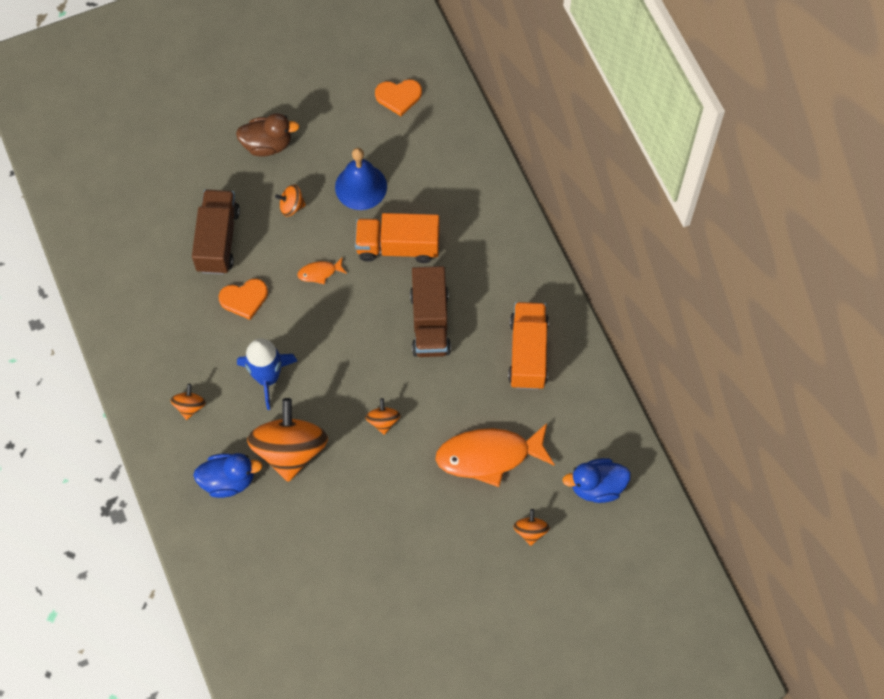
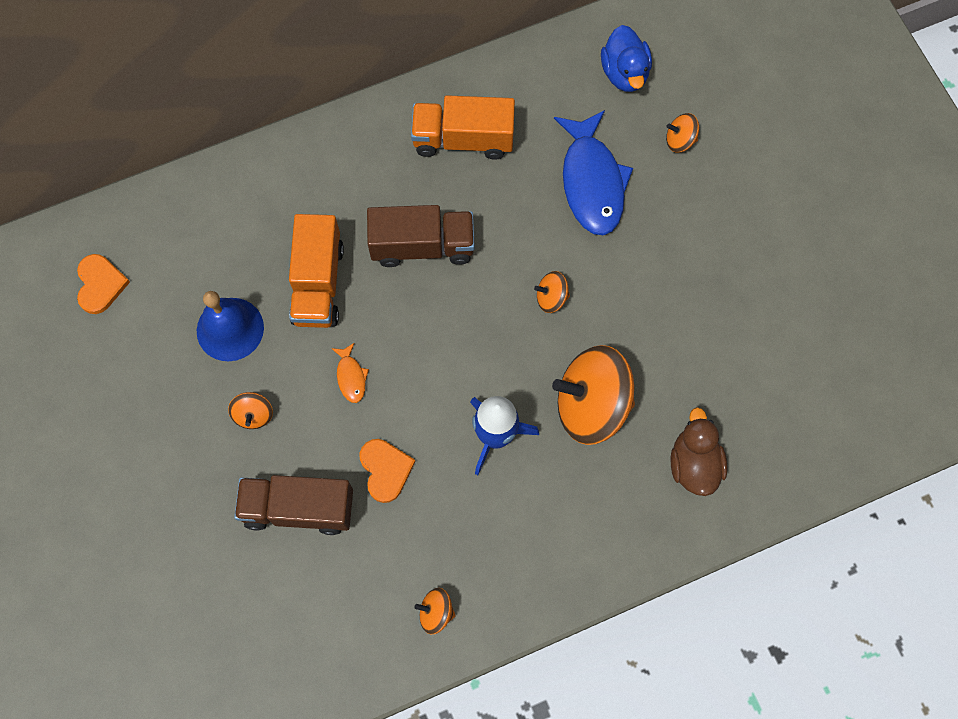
camera: 90 degrees left, 5 degrees up
orange spinning top [170,384,206,420] -> orange spinning top moved to [414,588,456,634]
blue duck [193,453,263,498] -> none
brown duck [236,113,300,157] -> brown duck moved to [670,407,727,496]
orange fish [435,423,555,487] -> blue fish [554,110,633,235]

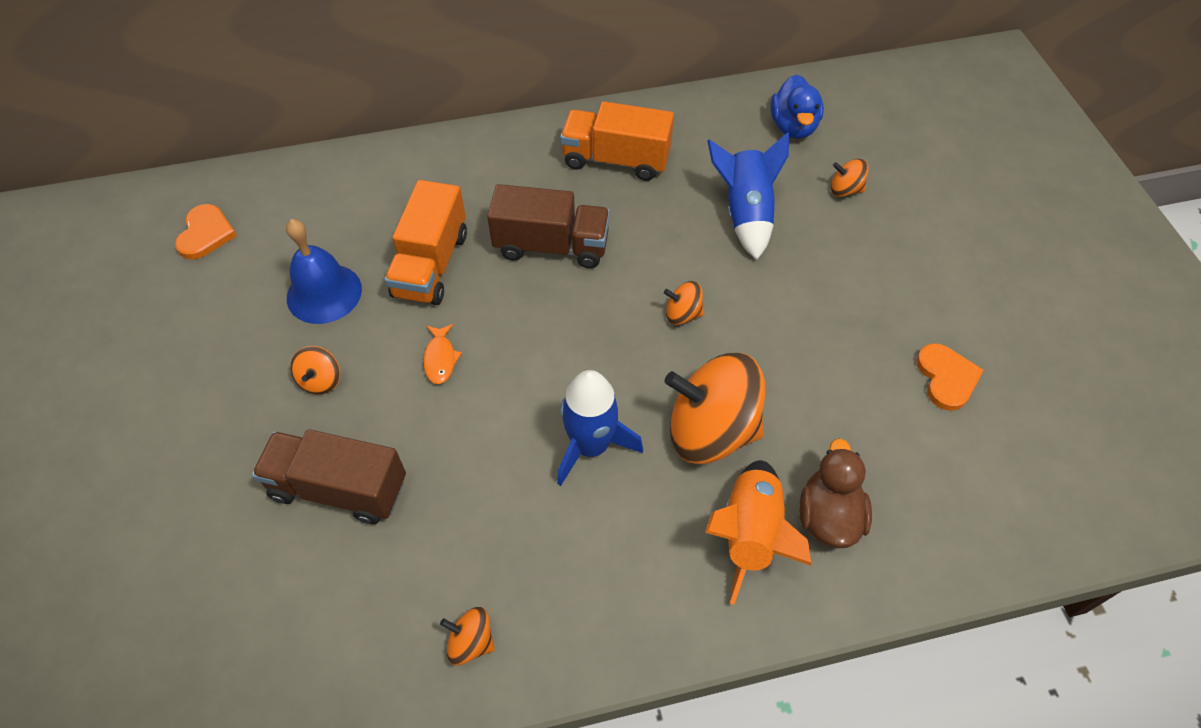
camera: 10 degrees right, 15 degrees down
orange heart [359,439,416,503] -> orange heart moved to [916,343,984,411]
blue fish [554,110,633,235] -> blue rocket [707,132,789,260]
none -> orange rocket [705,460,812,605]

